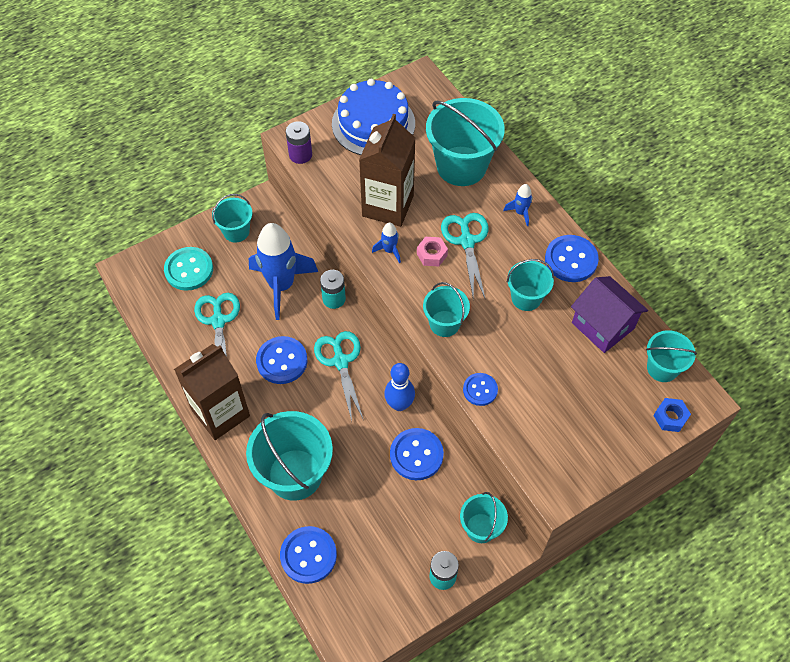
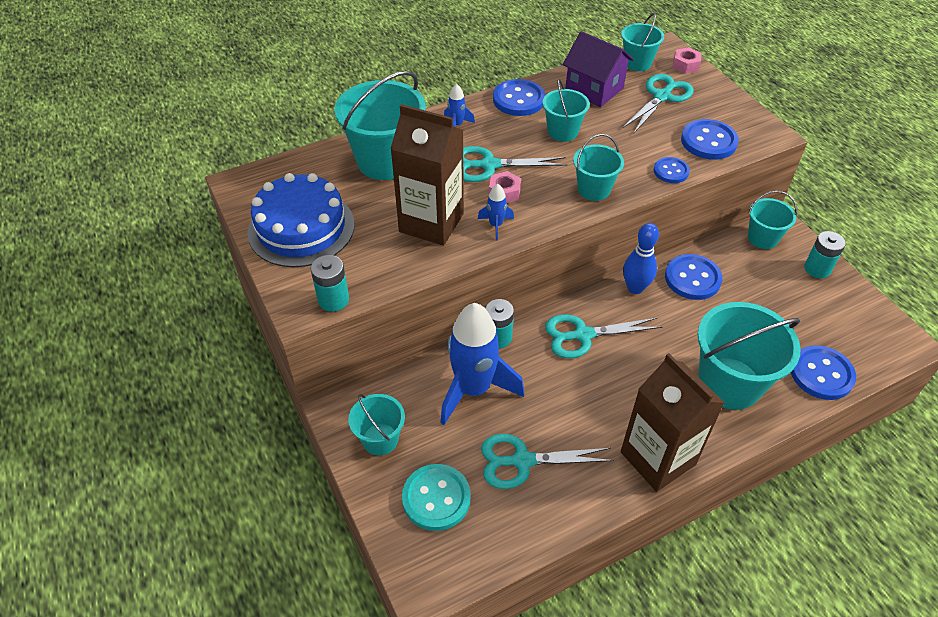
camera: 85 degrees left, 10 degrees down
blue button [256,336,307,384] -> blue button moved to [681,119,739,160]
purple battery [286,121,312,164] -> turquoise battery [311,255,349,312]
purple house [571,276,648,353] -> purple house turned 75 degrees clockwise [563,31,634,107]
blue nut [654,398,691,432] -> pink nut [673,47,702,74]
none -> turquoise scissors [623,74,694,133]

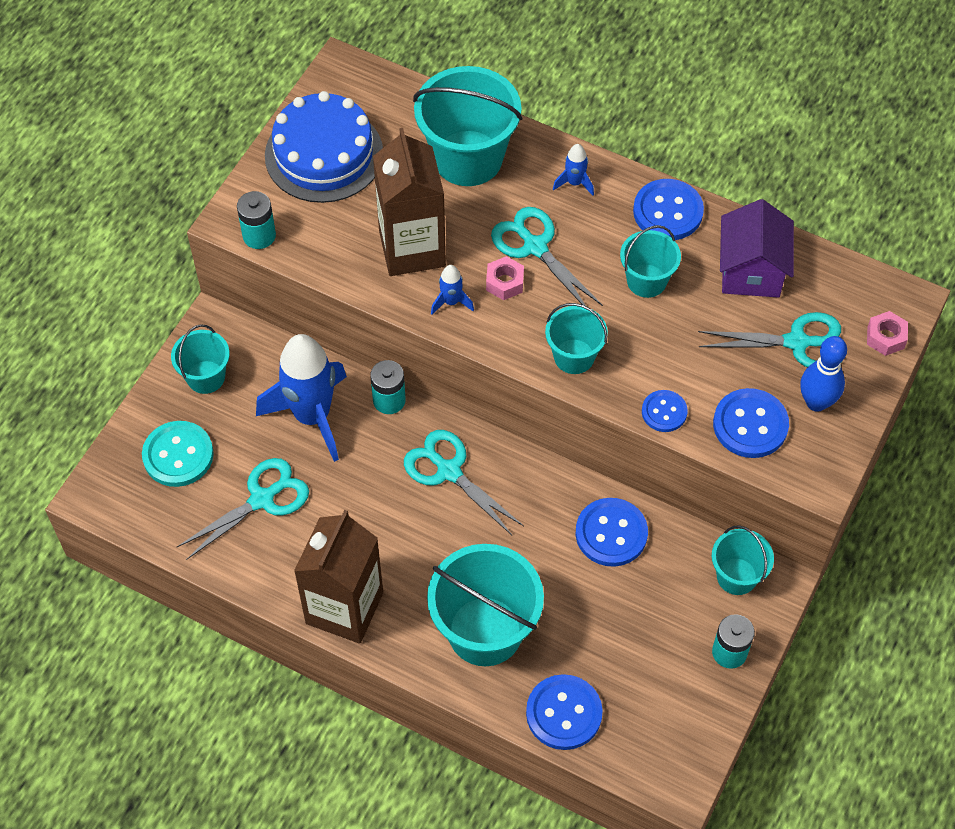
camera: 55 degrees right, 10 degrees up
turquoise scissors [481,434,614,489] -> turquoise scissors turned 90 degrees clockwise [177,458,309,560]
turquoise bucket [621,13,664,71] -> none
blue bowling pin [623,223,659,294] -> blue bowling pin moved to [800,336,847,412]

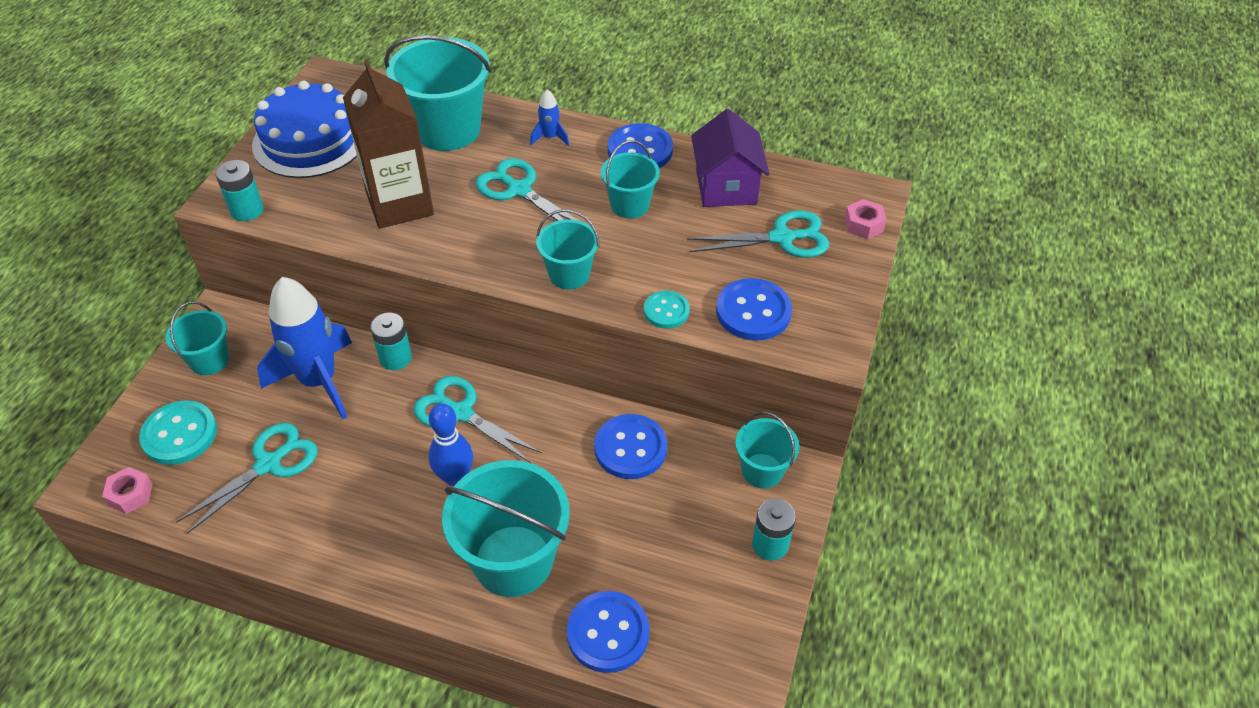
camera: 10 degrees left, 10 degrees down
brown carton [294,510,383,644] -> none
blue rocket [431,265,474,314] -> none
pink nut [486,256,524,300] -> pink nut moved to [102,467,152,514]
blue button [642,390,688,432] -> turquoise button [644,291,690,329]
blue bowling pin [800,336,847,412] -> blue bowling pin moved to [428,404,473,486]

